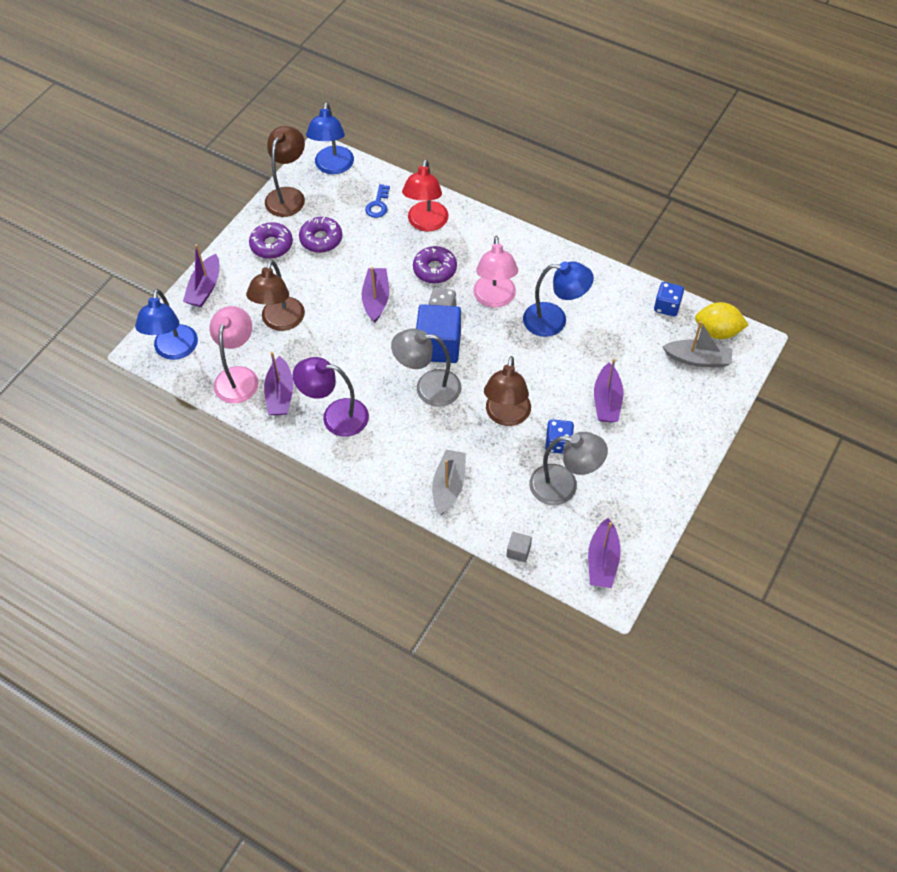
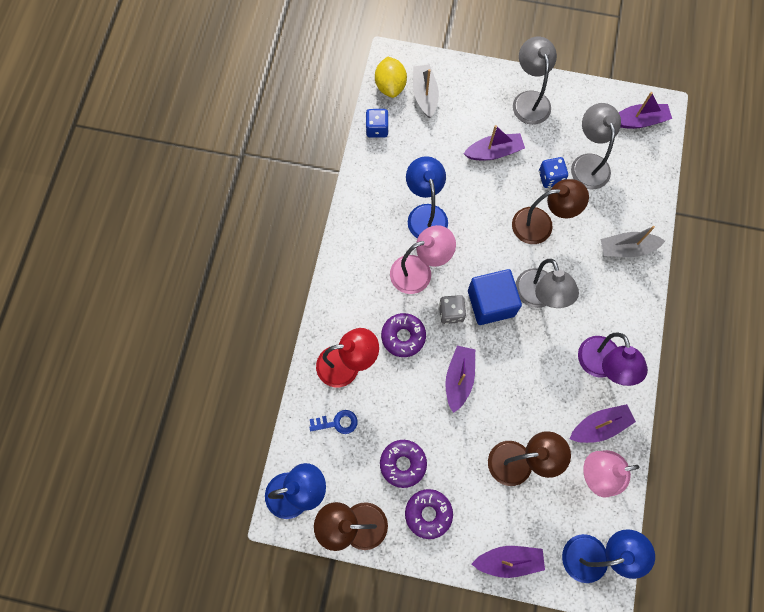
camera: 110 degrees left, 15 degrees up
purple boat [362,267,389,323] -> purple boat turned 120 degrees clockwise [445,346,475,413]
grey cube [507,532,532,562] -> none
none -> grey lamp [513,36,557,125]

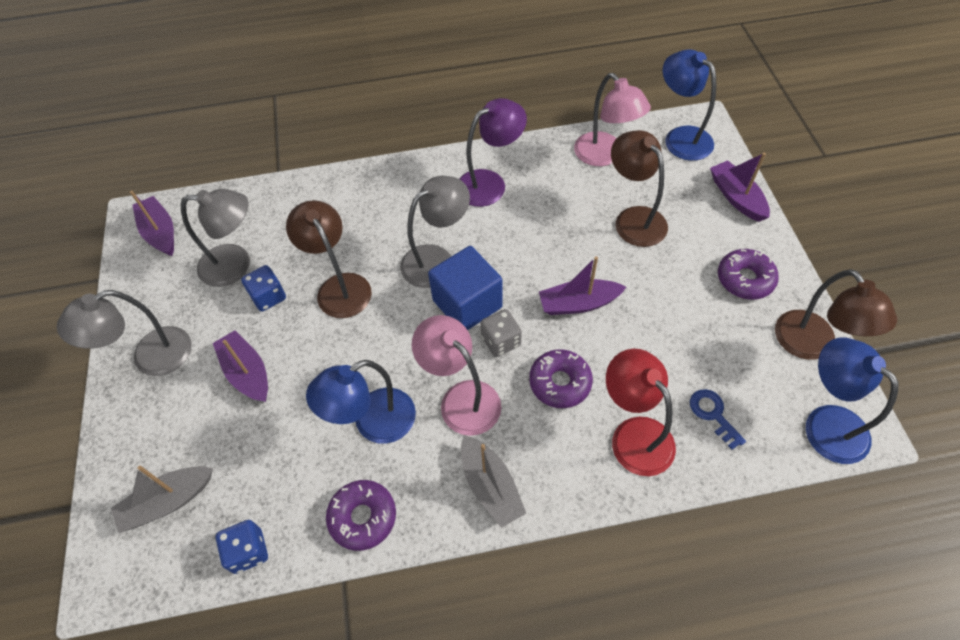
camera: 110 degrees left, 15 degrees down
yellow lemon [375,57,407,98] -> none
purple donut [380,440,427,488] -> purple donut moved to [326,480,396,551]
purple boat [570,404,636,443] -> none
grey lamp [571,103,621,189] -> grey lamp turned 150 degrees counterclockwise [181,189,250,287]
grey boat [601,226,665,257] -> grey boat moved to [461,435,526,528]

